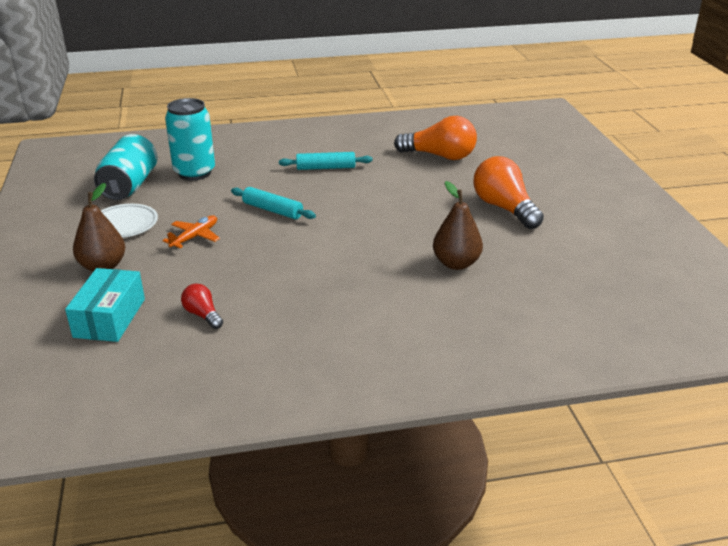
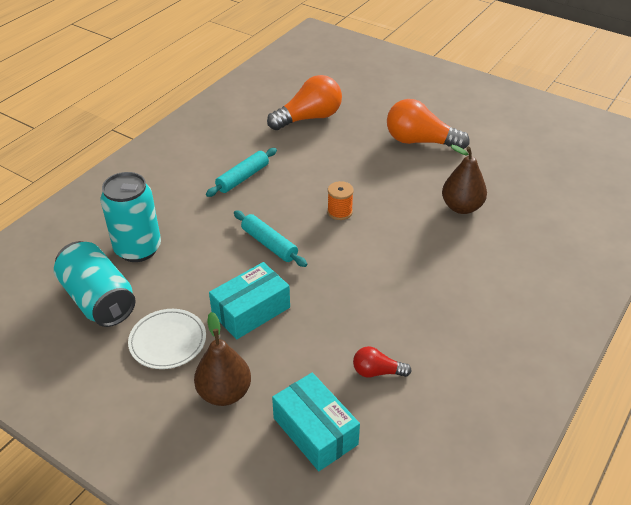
camera: 45 degrees left, 10 degrees up
orange plane [162,215,220,248] -> turquoise box [209,262,290,339]
turquoise rolling pin [231,187,316,219] -> turquoise rolling pin turned 60 degrees clockwise [234,211,307,267]
none -> orange spool [327,181,354,220]

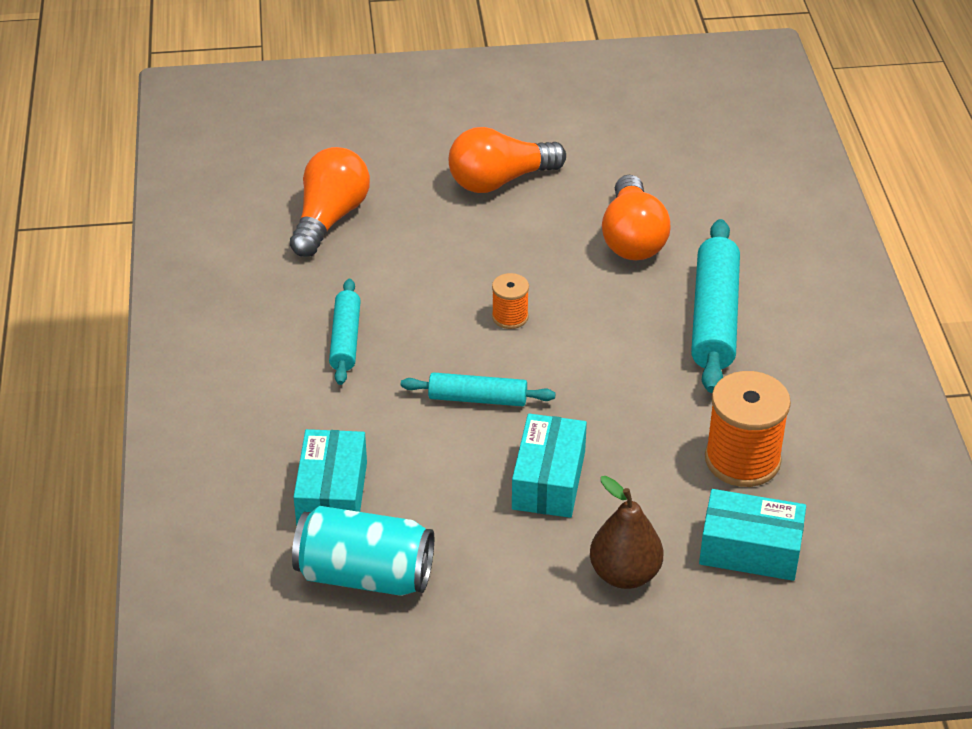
camera: 40 degrees left, 0 degrees up
turquoise can [100,172,161,262] -> turquoise box [294,429,367,525]
white plate [128,309,206,369] -> none
red light bulb [353,346,412,378] -> orange spool [705,371,791,487]
brown pear [442,145,487,214] -> orange light bulb [602,175,671,260]
none -> turquoise rolling pin [691,219,740,393]

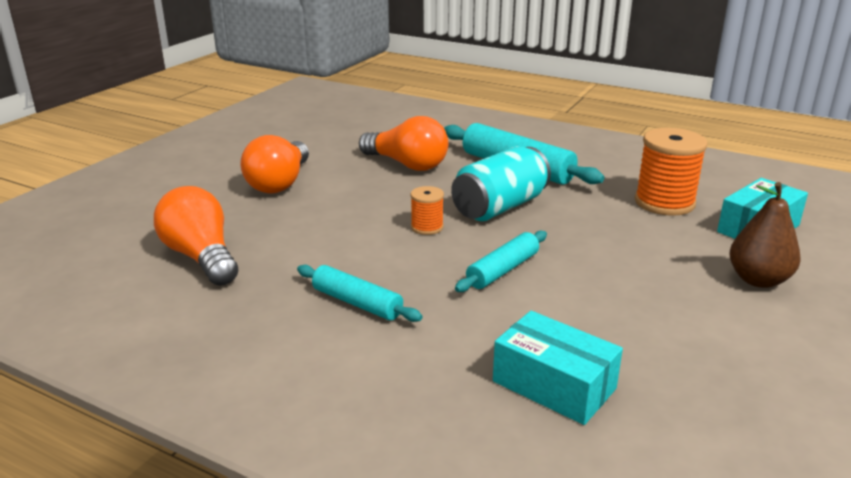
camera: 55 degrees left, 15 degrees down
turquoise can [292,506,434,596] -> turquoise can moved to [451,146,551,221]
turquoise box [512,414,587,518] -> none

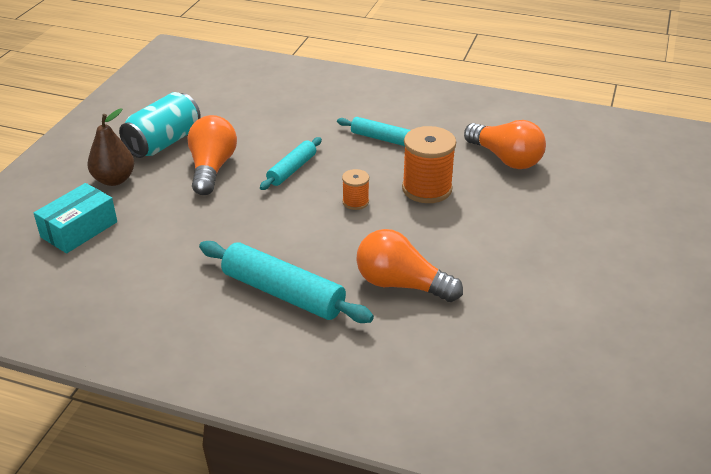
camera: 170 degrees right, 10 degrees up
orange light bulb [240,135,309,193] -> orange light bulb moved to [187,115,237,195]
turquoise can [451,146,551,221] -> turquoise can moved to [119,92,201,158]
turquoise box [493,311,623,425] -> none
orange spool [635,128,708,216] -> orange spool moved to [402,126,456,203]

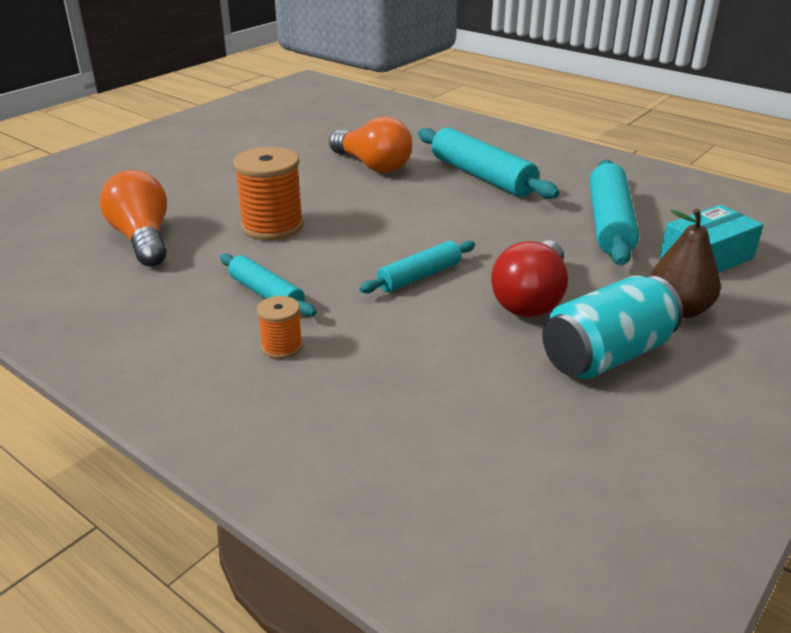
camera: 160 degrees left, 5 degrees down
orange light bulb [187,115,237,195] -> red light bulb [491,241,568,317]
orange spool [342,169,369,210] -> orange spool moved to [257,296,303,359]
none -> turquoise rolling pin [590,159,639,265]

